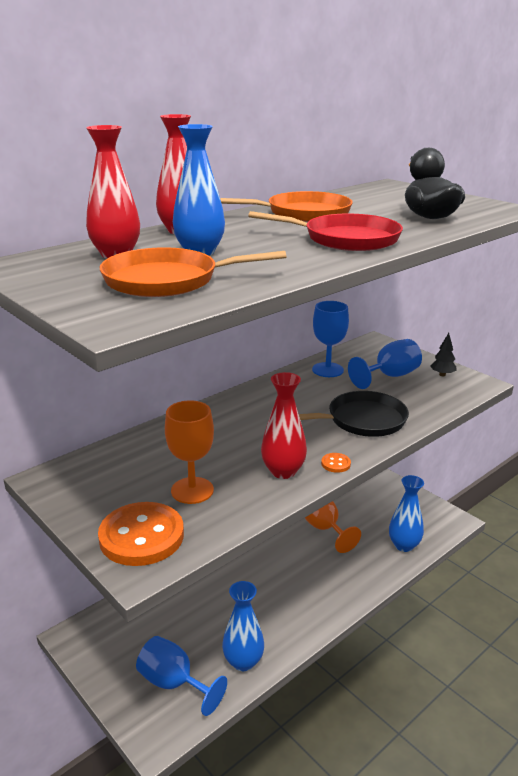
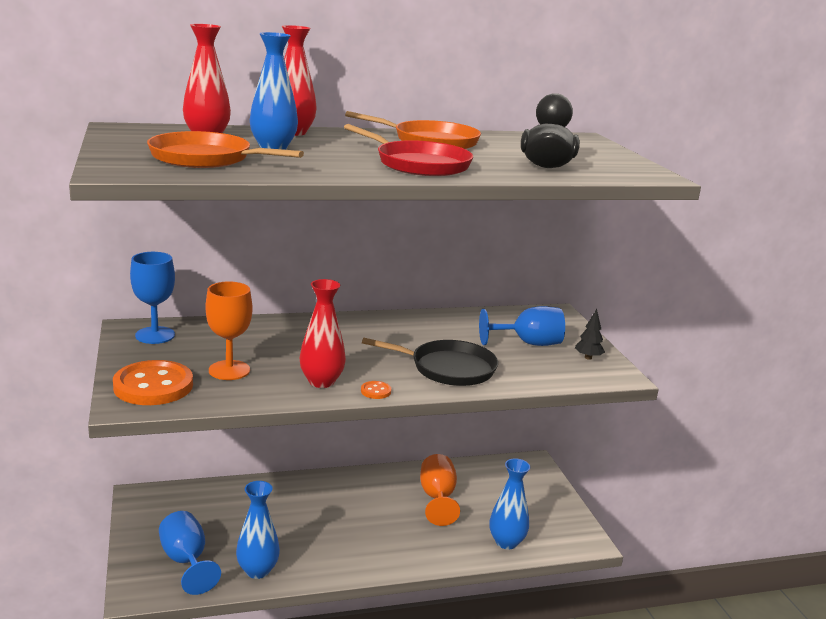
camera: 25 degrees right, 5 degrees down
blue goblet [312,301,349,377] -> blue goblet moved to [130,252,175,344]

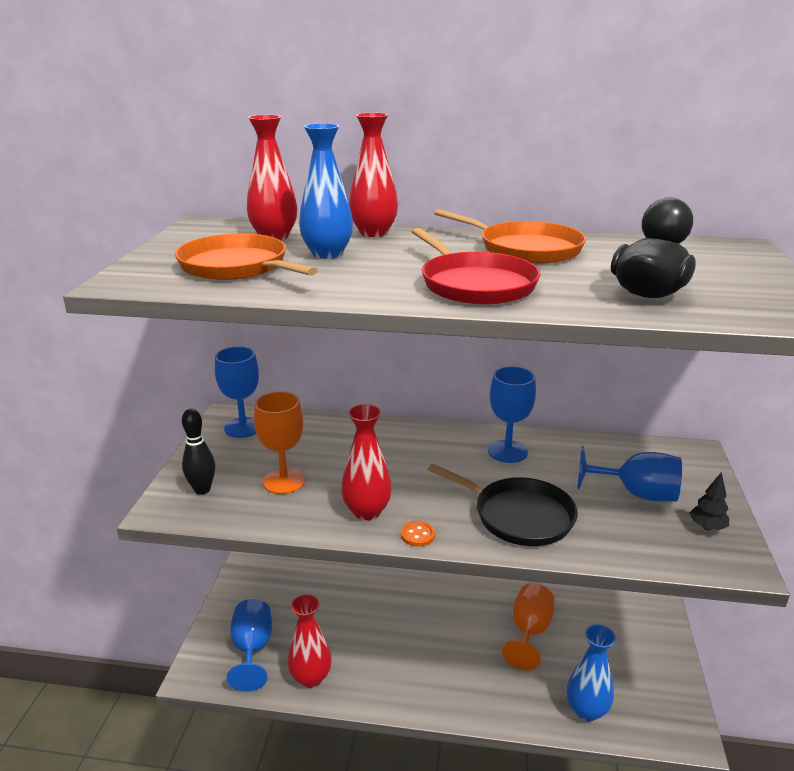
camera: 25 degrees right, 5 degrees up
orange button [113,360,193,405] -> black bowling pin [182,409,215,494]
blue vase [236,481,280,579] -> red vase [288,594,332,688]
none -> blue goblet [488,366,536,463]

